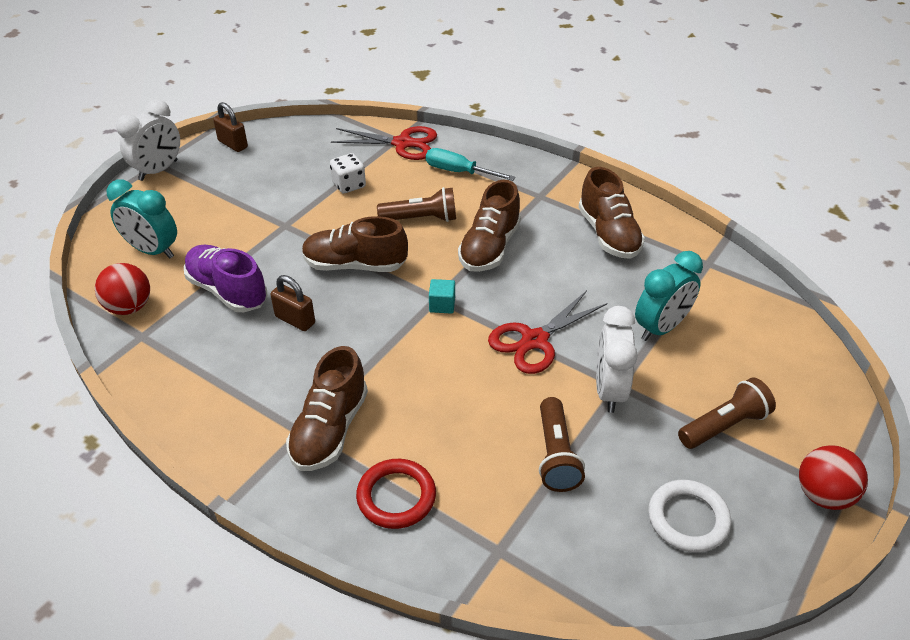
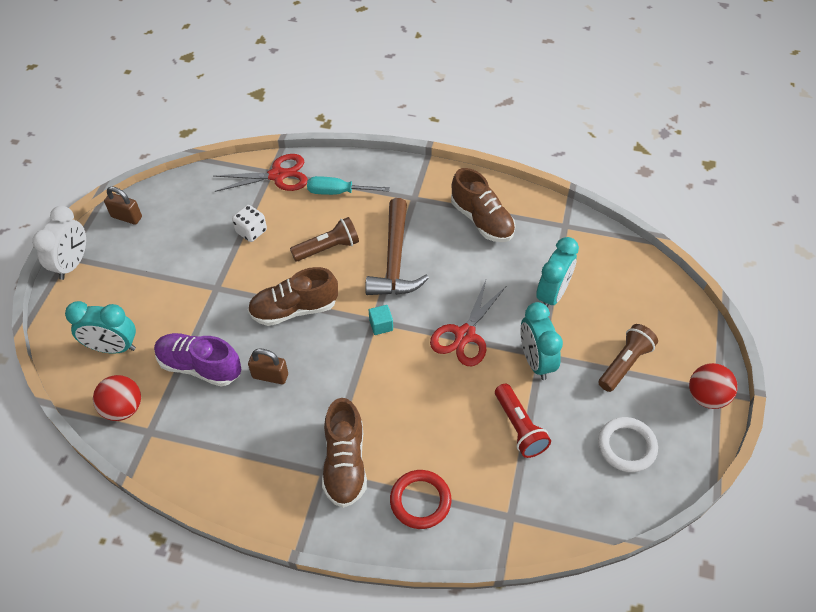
camera: 20 degrees left, 10 degrees up
brown shoe [458,180,521,272] -> brown hammer [365,198,429,295]
brown flashlight [539,397,585,492] -> red flashlight [495,384,551,458]
white clock [596,306,638,413] -> turquoise clock [520,302,563,380]

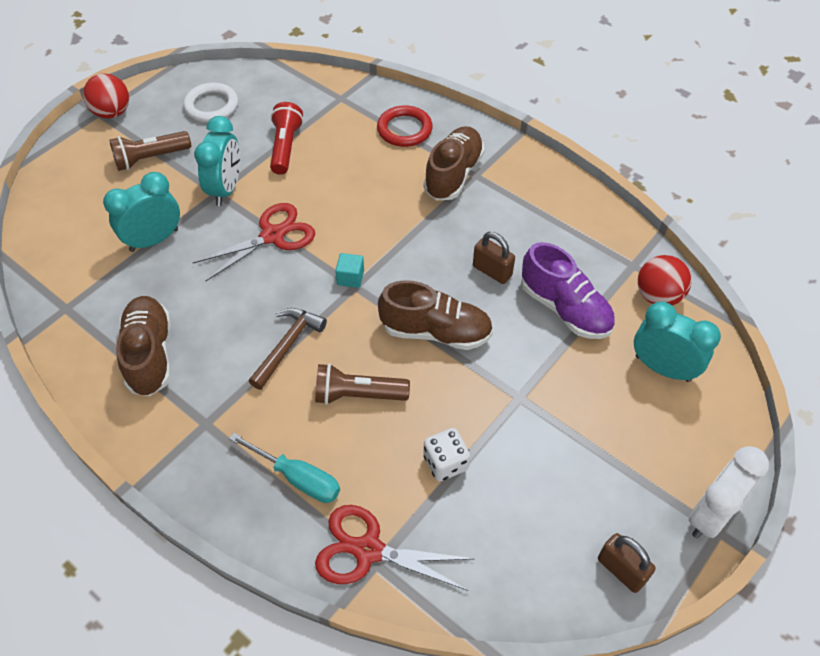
camera: 155 degrees left, 0 degrees up
brown hammer [365,198,429,295] -> brown hammer [249,308,327,390], size x0.64

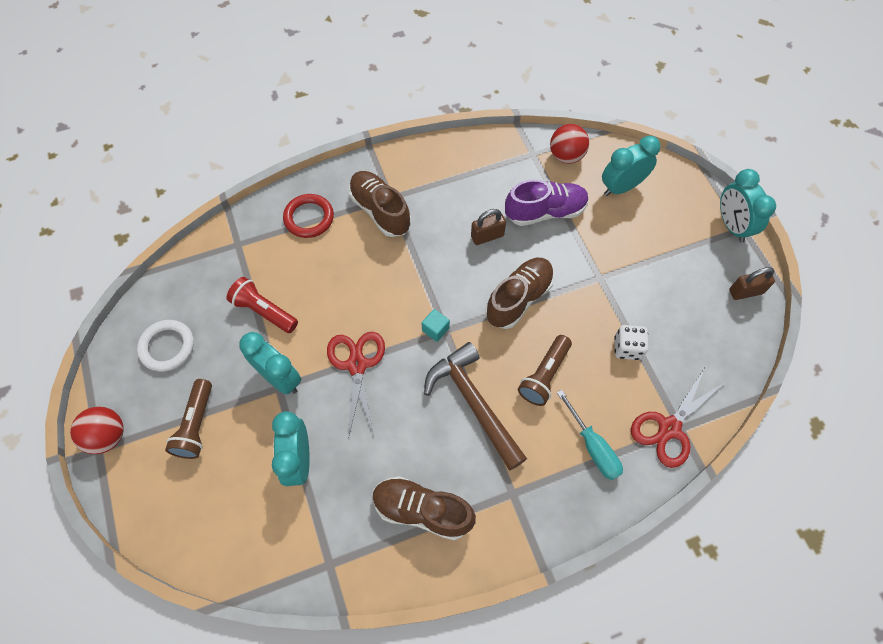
camera: 60 degrees left, 10 degrees up
turquoise screwdriver [229,433,340,503] -> turquoise screwdriver turned 90 degrees clockwise [557,390,623,480]
brown hammer [249,308,327,390] -> brown hammer [424,342,527,470], size x1.57
white clock [689,446,769,538] -> turquoise clock [720,169,776,243]

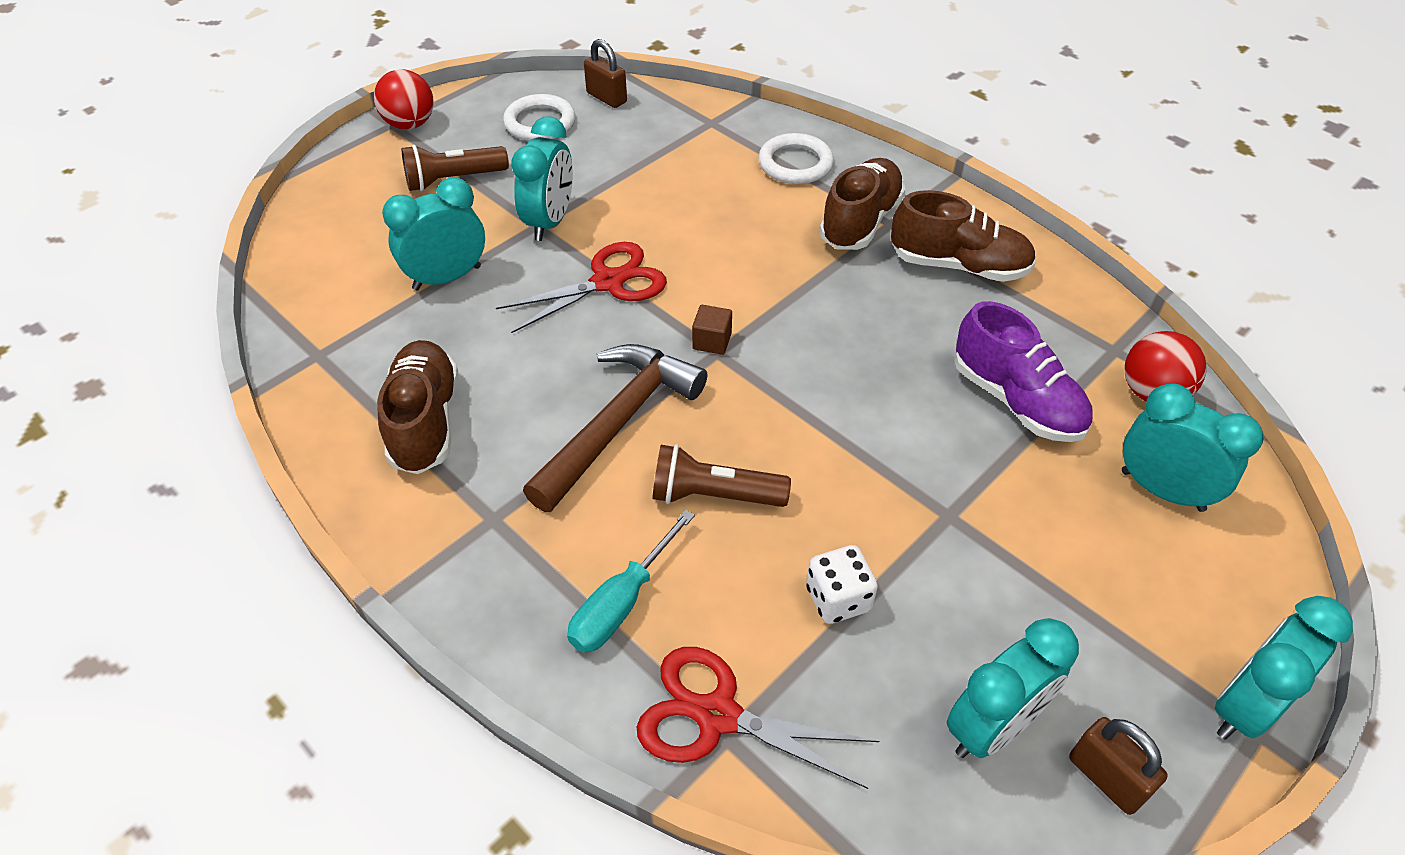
camera: 65 degrees right, 15 degrees down
red flashlight [227,277,298,333] -> none
red ring [283,194,334,238] -> white ring [758,133,834,184]
turquoise cube [422,309,450,342] -> brown cube [692,305,732,355]
brown padlock [471,209,506,245] -> brown padlock moved to [584,39,627,108]
brown shoe [486,258,554,329] -> brown shoe moved to [891,190,1036,282]
none -> turquoise clock [947,618,1079,758]

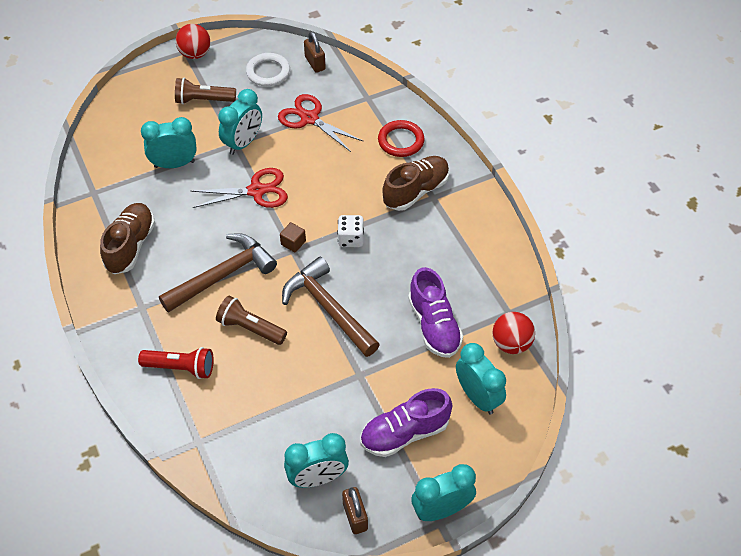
camera: 20 degrees right, 5 degrees up
turquoise screwdriver [567,510,695,653] -> red flashlight [138,347,214,379]
red scissors [636,647,879,789] -> red scissors moved to [278,94,363,152]
white ring [758,133,834,184] -> red ring [378,120,425,157]
white dice [806,545,878,624] -> white dice moved to [337,215,364,247]
brown shoe [891,190,1036,282] -> none
none -> brown hammer [282,257,380,357]
none -> purple shoe [361,388,452,457]

